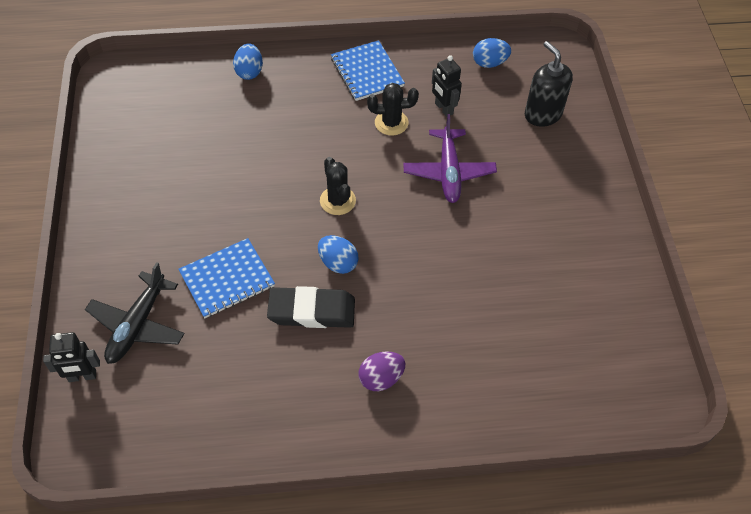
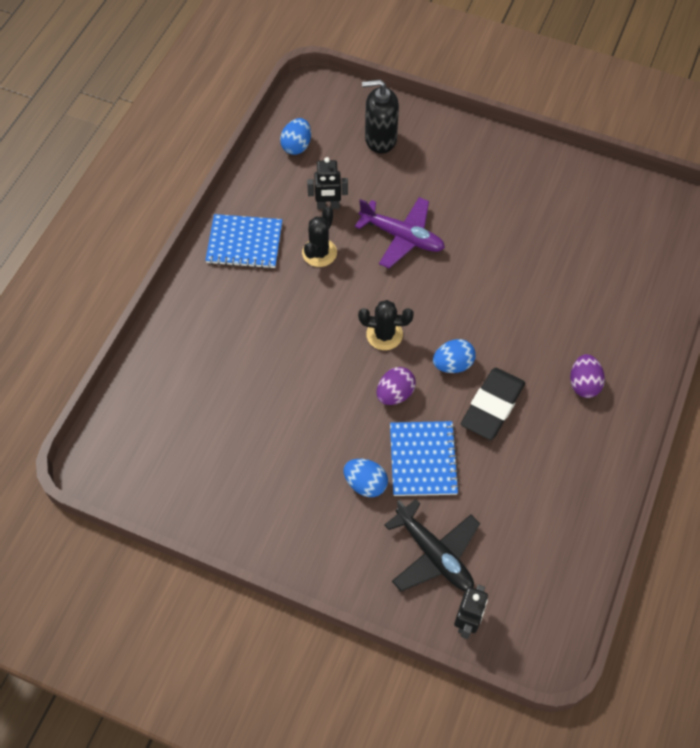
camera: 60 degrees left, 5 degrees up
blue egg [233,44,263,80] -> blue egg moved to [344,459,388,497]
none -> purple egg [377,367,416,405]

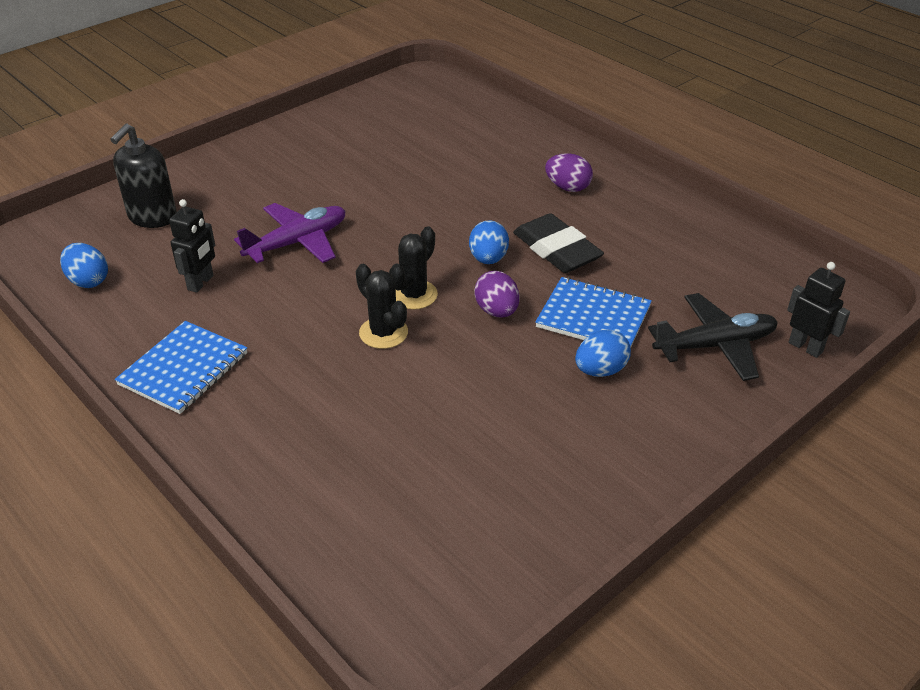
camera: 65 degrees left, 20 degrees down
black cactus [302,207,337,267] -> black cactus moved to [356,264,408,349]

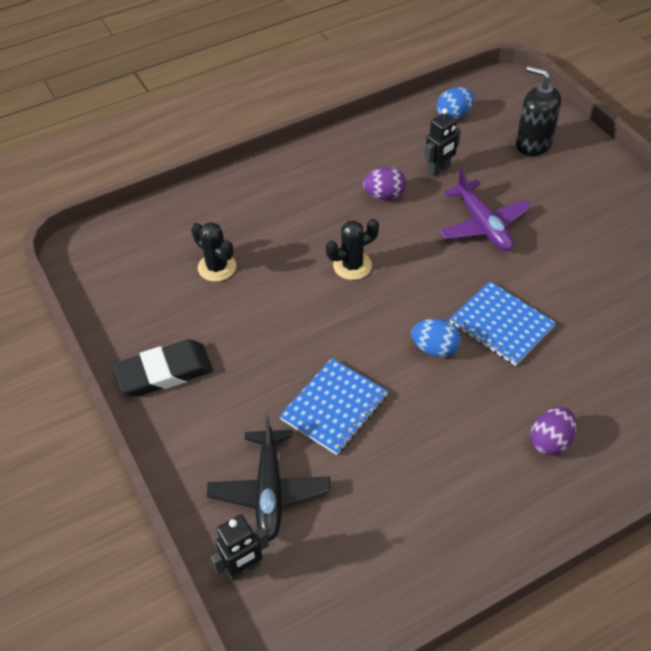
camera: 105 degrees right, 10 degrees up
blue notebook [115,321,247,414] -> blue notebook moved to [449,281,556,366]
black robot [169,199,215,293] -> black robot turned 75 degrees counterclockwise [425,108,461,177]
black cactus [389,226,438,309] -> black cactus moved to [191,222,236,282]
purple egg [474,271,520,317] -> purple egg moved to [363,167,406,200]
black eraser [513,213,604,273] -> black eraser moved to [113,339,213,397]
blue egg [575,329,631,377] -> none

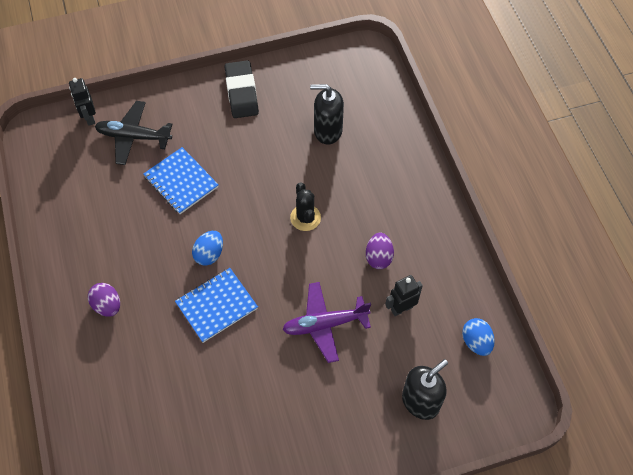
camera: 100 degrees right, 10 degrees up
black cactus [191,222,236,282] -> black soap dispenser [310,84,344,145]
black robot [425,108,461,177] -> black robot turned 90 degrees clockwise [385,275,423,316]

